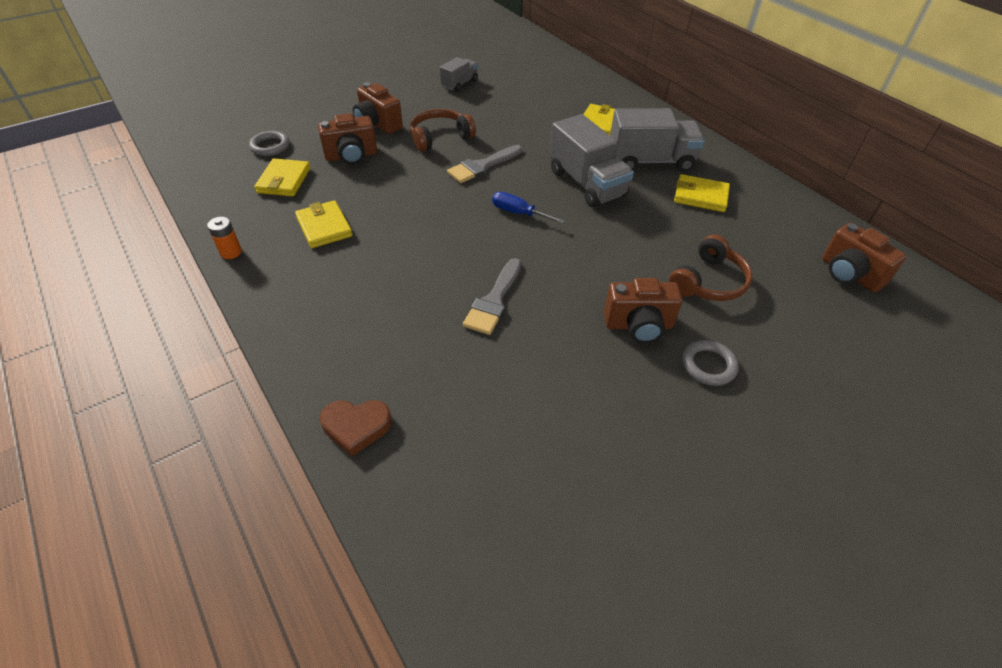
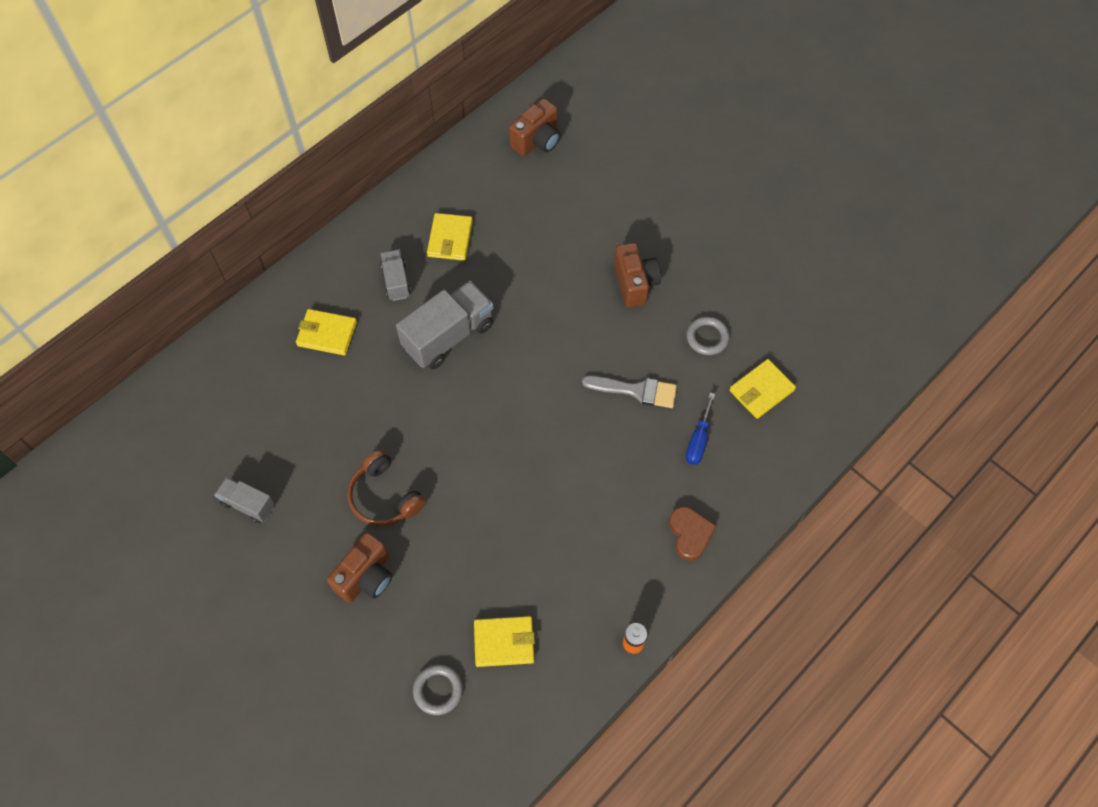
camera: 100 degrees left, 15 degrees up
yellow wallet [295,200,353,248] -> yellow wallet moved to [730,359,796,419]
brown camera [318,113,377,164] -> none
brown heart [320,400,392,457] -> brown heart moved to [669,507,716,561]
grey brush [447,145,522,183] -> none
blue screwdriver [492,192,565,224] -> blue screwdriver moved to [686,393,715,465]
grey truck [610,108,705,172] -> grey truck [381,249,411,301], size x0.55
brown headphones [669,234,753,301] -> none
grey ring [682,340,739,386] -> grey ring moved to [686,317,730,355]

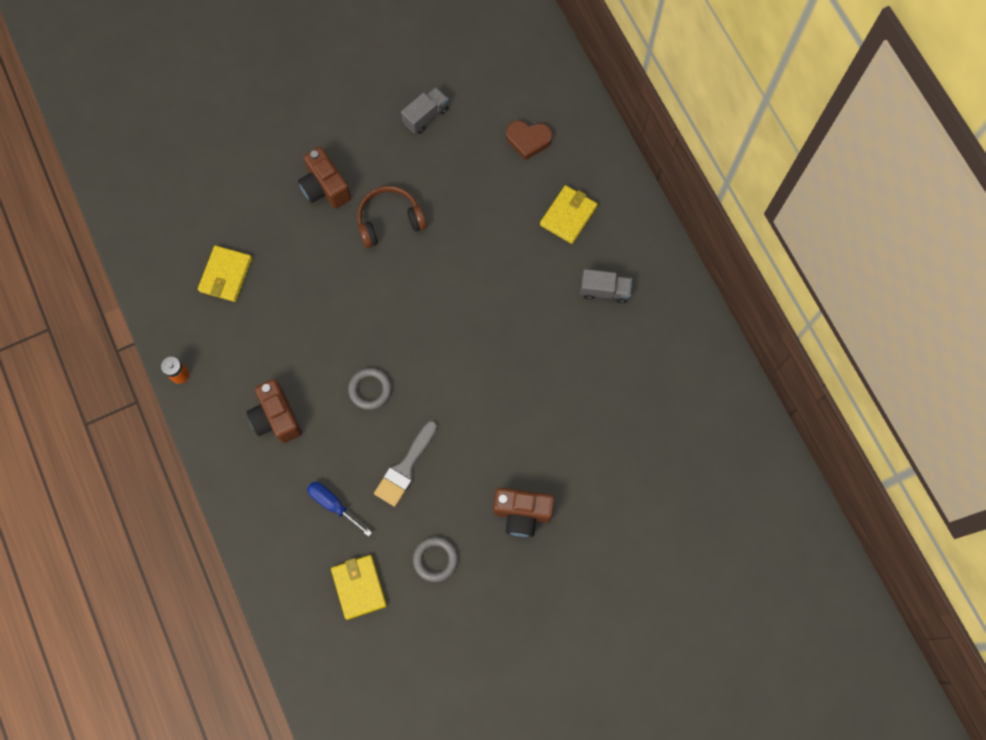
camera: 110 degrees right, 10 degrees up
grey truck [396,281,493,369] -> none
grey ring [413,665,463,715] -> grey ring moved to [348,368,391,410]
yellow wallet [427,213,473,261] -> none
brown camera [509,99,561,156] -> brown camera moved to [247,379,302,443]
brown heart [669,507,716,561] -> brown heart moved to [506,121,552,160]

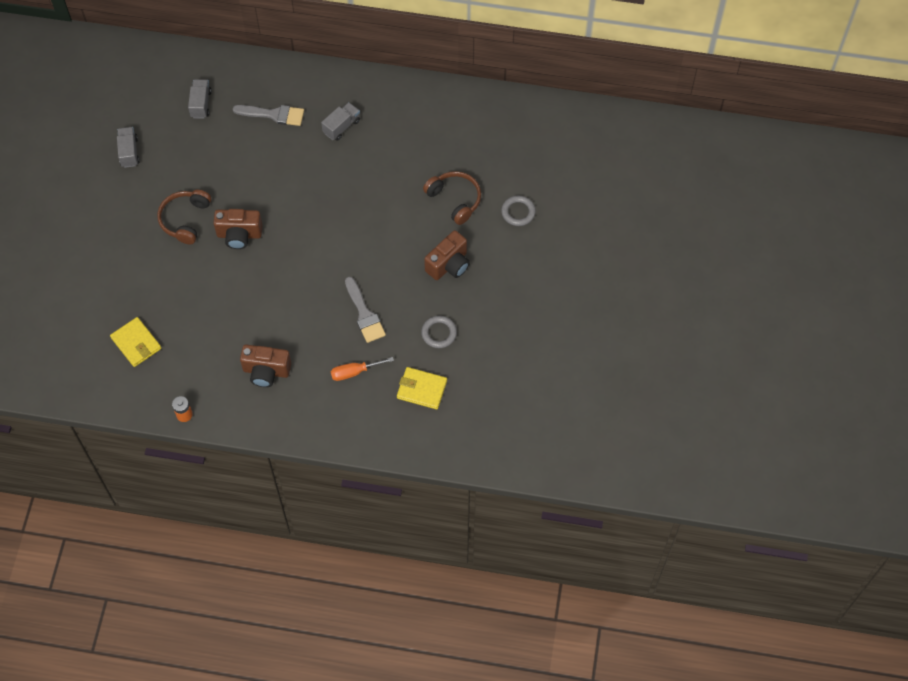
camera: 55 degrees left, 10 degrees down
brown camera [298,147,351,209] -> brown camera moved to [213,209,262,249]
blue screwdriver [307,482,372,537] -> orange screwdriver [330,357,394,381]
grey ring [348,368,391,410] -> grey ring moved to [501,196,536,226]
brown heart [506,121,552,160] -> grey truck [188,79,212,119]
yellow wallet [540,185,598,244] -> grey brush [233,105,304,126]
none -> brown headphones [423,171,481,225]

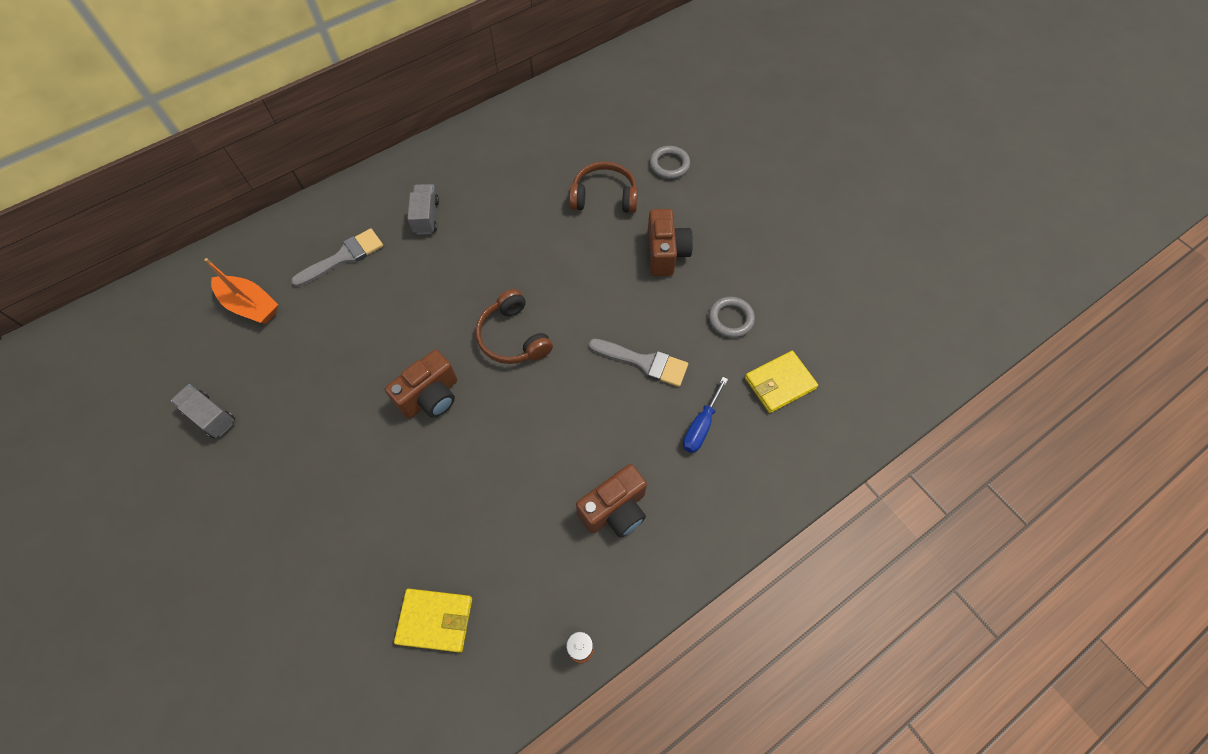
camera: 45 degrees left, 0 degrees up
brown headphones [157,190,211,245] -> brown headphones moved to [475,289,553,364]
grey truck [188,79,212,119] -> orange boat [204,258,278,324]
orange screwdriver [330,357,394,381] -> blue screwdriver [683,377,728,453]

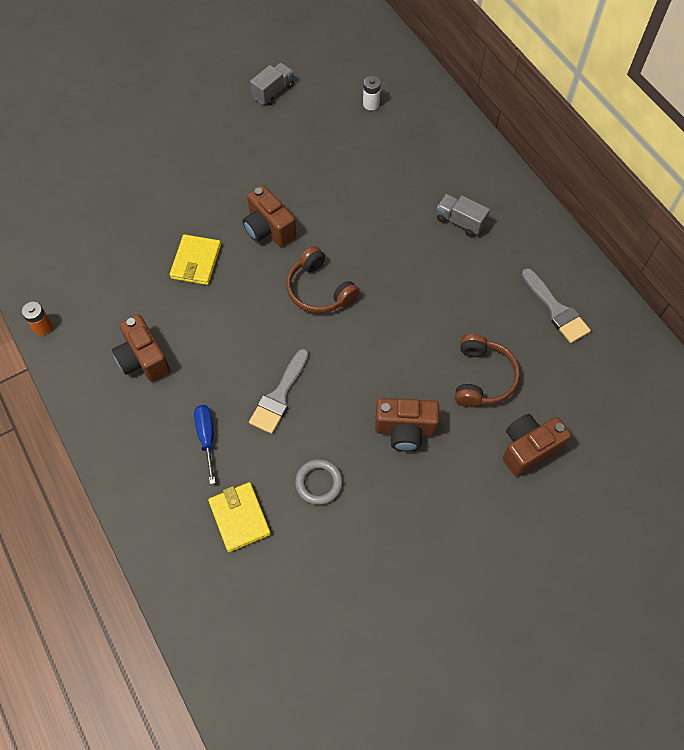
camera: 95 degrees right, 0 degrees up
orange boat [204,258,278,324] -> white battery [363,76,381,111]
grey brush [291,228,383,287] -> grey brush moved to [522,268,591,343]
yellow wallet [394,589,472,653] -> yellow wallet moved to [170,234,221,285]
grey truck [407,184,439,235] -> grey truck turned 150 degrees counterclockwise [437,194,490,237]
brown headphones [475,289,553,364] -> brown headphones turned 105 degrees counterclockwise [286,246,360,313]
grey ring [650,146,690,179] -> brown camera [503,414,571,476]
blue screwdriver [683,377,728,453] -> blue screwdriver turned 45 degrees clockwise [194,405,215,484]

